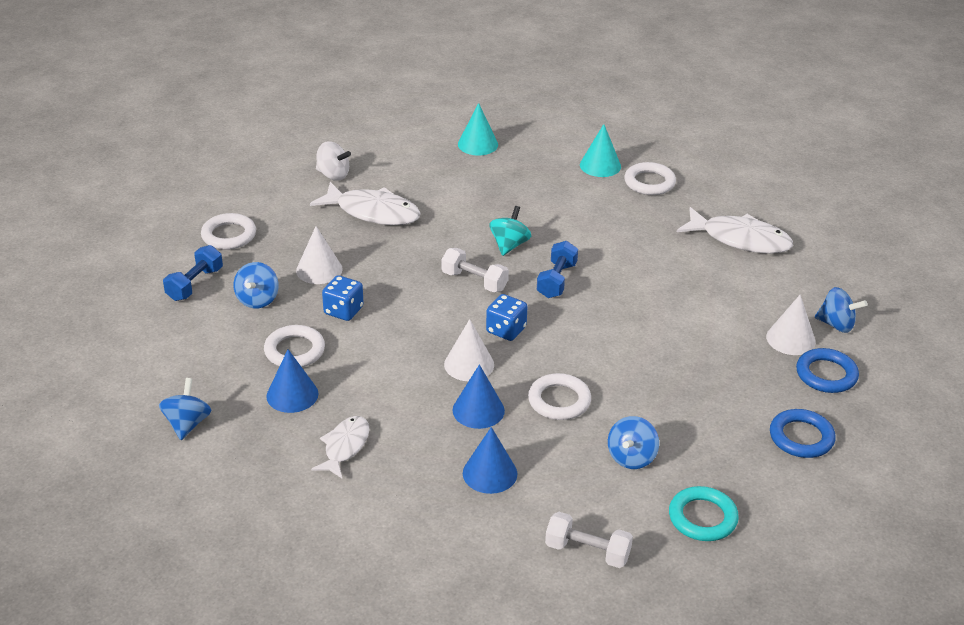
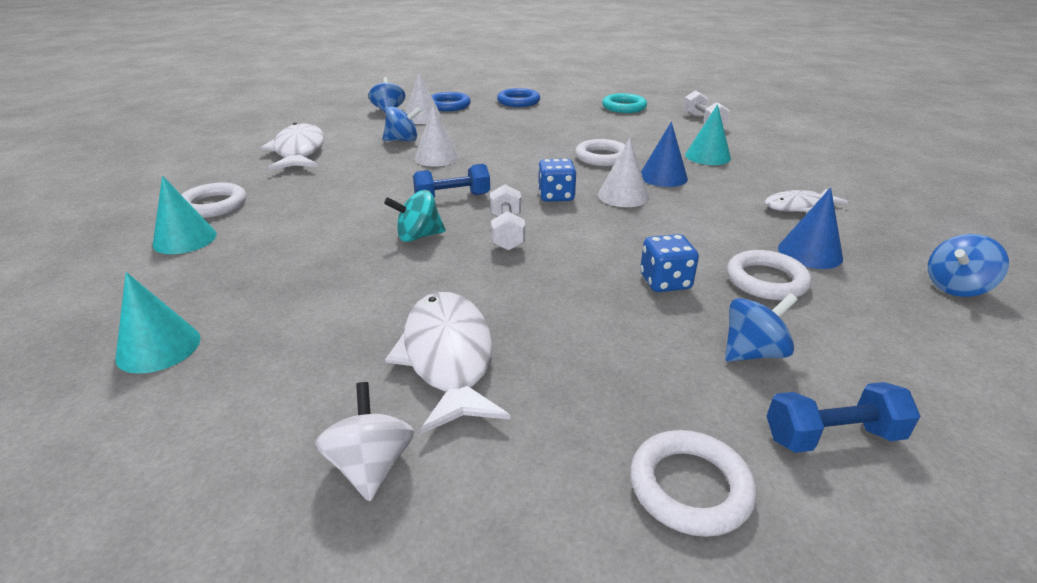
camera: 125 degrees left, 5 degrees down
white cone [296,226,343,284] -> white cone moved to [415,106,459,167]
blue cone [463,427,518,494] -> turquoise cone [685,104,731,165]
blue spinning top [608,416,659,469] -> blue spinning top moved to [383,106,422,142]

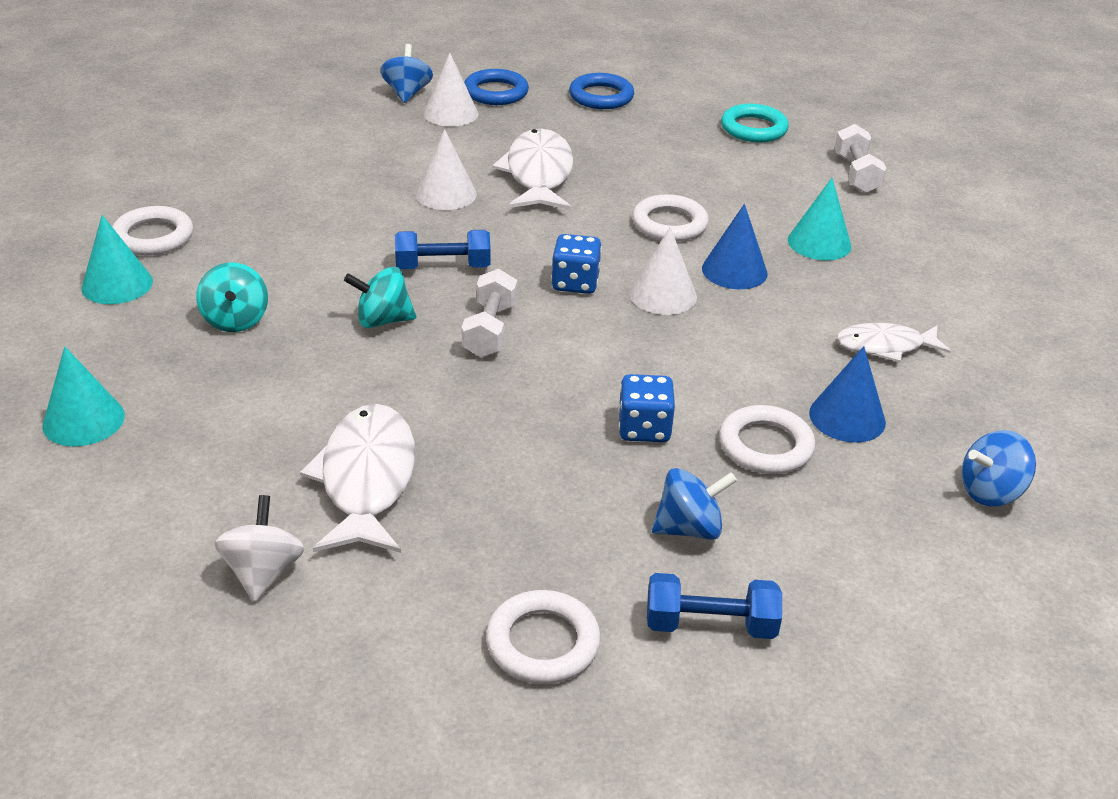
camera: 10 degrees right, 5 degrees up
white fish [261,123,324,170] -> white fish moved to [492,129,574,210]
blue spinning top [383,106,422,142] -> none
none -> turquoise spinning top [196,262,268,332]

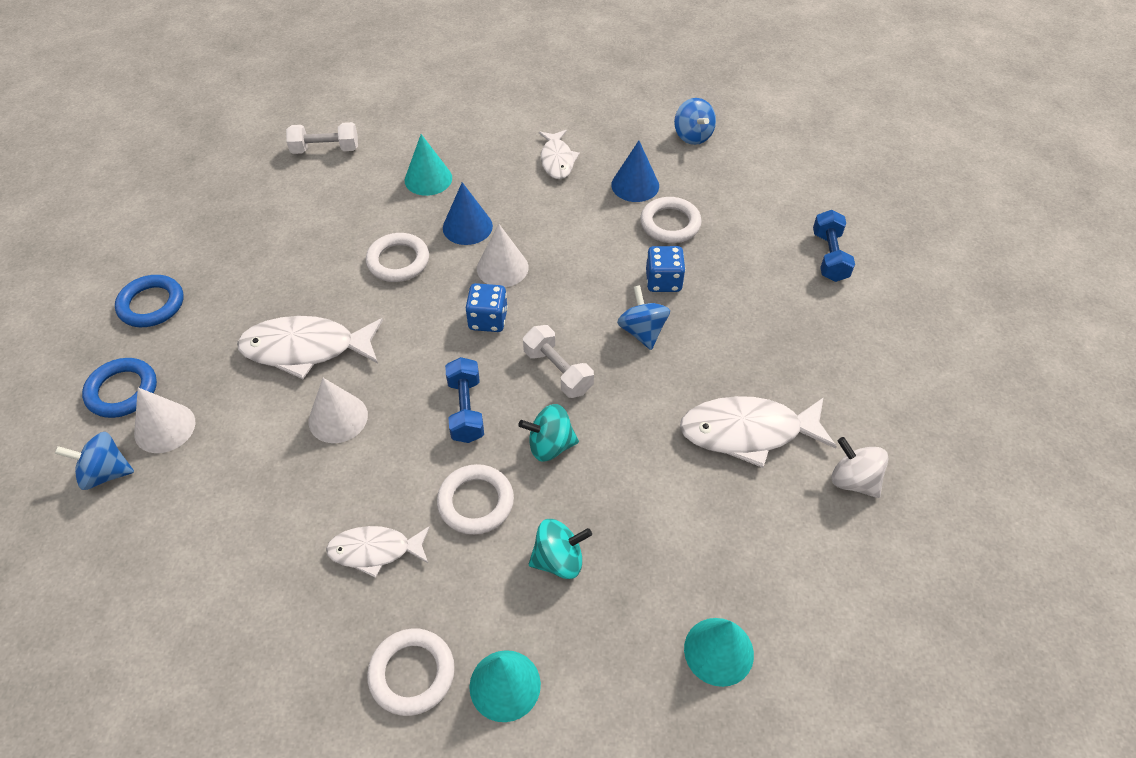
camera: 90 degrees left, 15 degrees up
white spinning top [215,495,304,602] -> white spinning top turned 45 degrees clockwise [831,437,889,498]
turquoise spinning top [344,267,416,328] -> turquoise spinning top turned 90 degrees clockwise [518,404,579,462]
white dumbbell [462,269,517,357] -> white dumbbell turned 45 degrees clockwise [523,325,594,398]
white ring [486,590,601,684] -> white ring moved to [437,464,514,535]
blue spinning top [652,468,737,540] -> blue spinning top moved to [617,285,670,350]
turquoise ring [721,104,789,142] -> none
none -> white fish [326,526,430,578]

